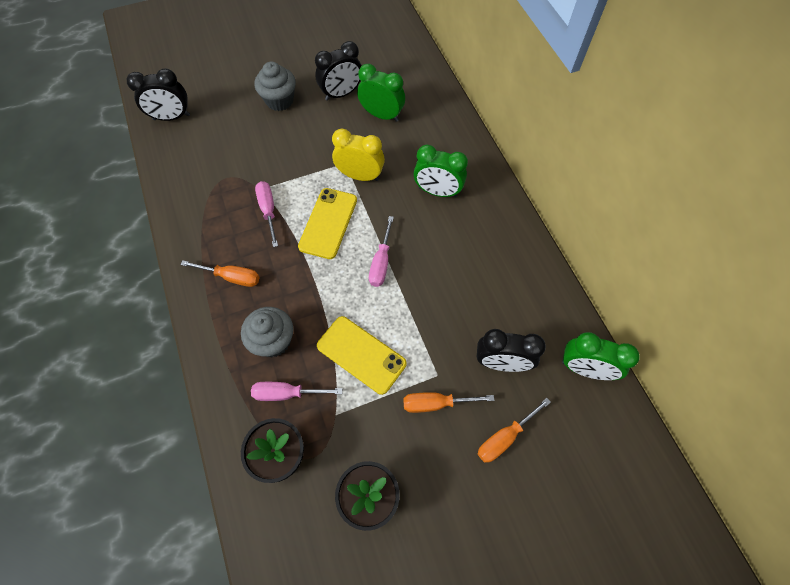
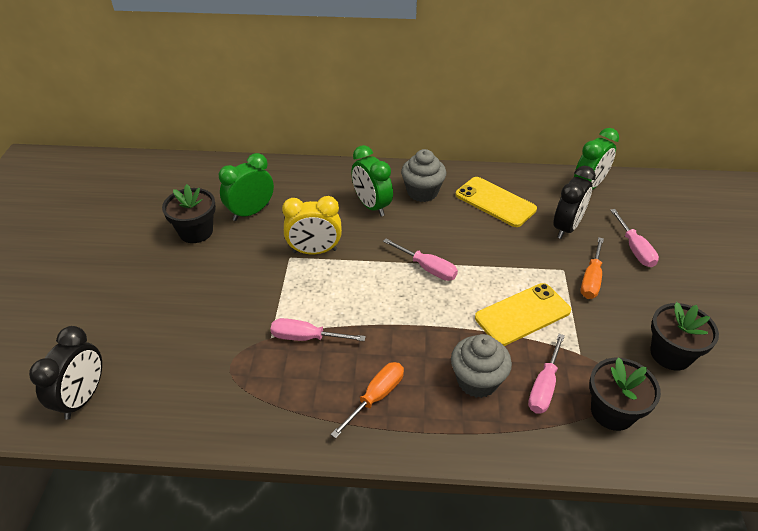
camera: 65 degrees left, 20 degrees down
grey cupcake [255,62,296,111] -> grey cupcake moved to [401,149,446,202]
yellow phone [298,188,357,259] -> yellow phone moved to [456,177,537,227]
black clock [315,41,362,101] -> black flower pot [162,184,216,243]
yellow clock [332,129,385,181] -> yellow clock turned 135 degrees counterclockwise [282,196,342,254]
green clock [413,145,468,197] -> green clock turned 105 degrees clockwise [351,145,393,217]
orange screwdriver [478,398,551,463] -> pink screwdriver [610,209,659,267]

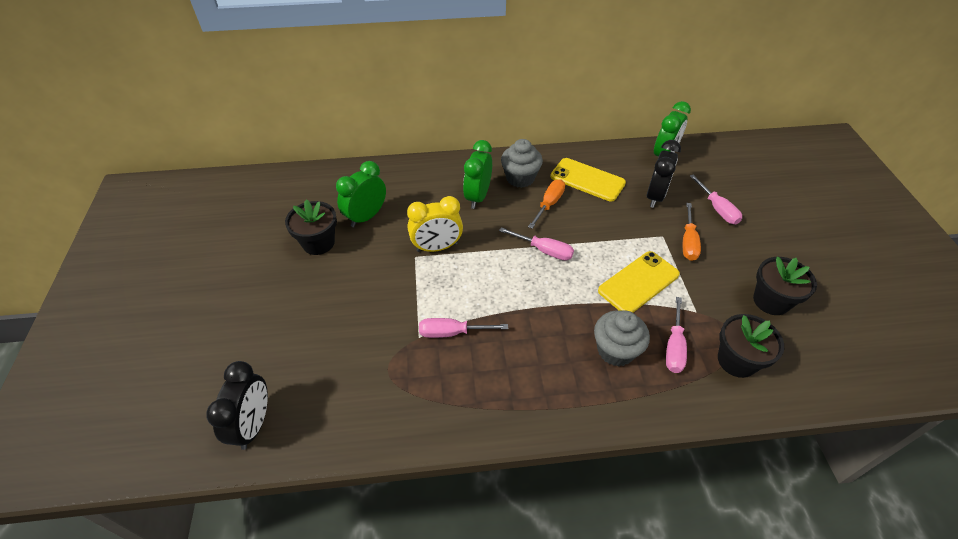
camera: 10 degrees left, 5 degrees up
orange screwdriver [331,362,404,438] -> orange screwdriver moved to [528,179,565,229]
green clock [351,145,393,217] -> green clock turned 60 degrees clockwise [463,140,492,209]

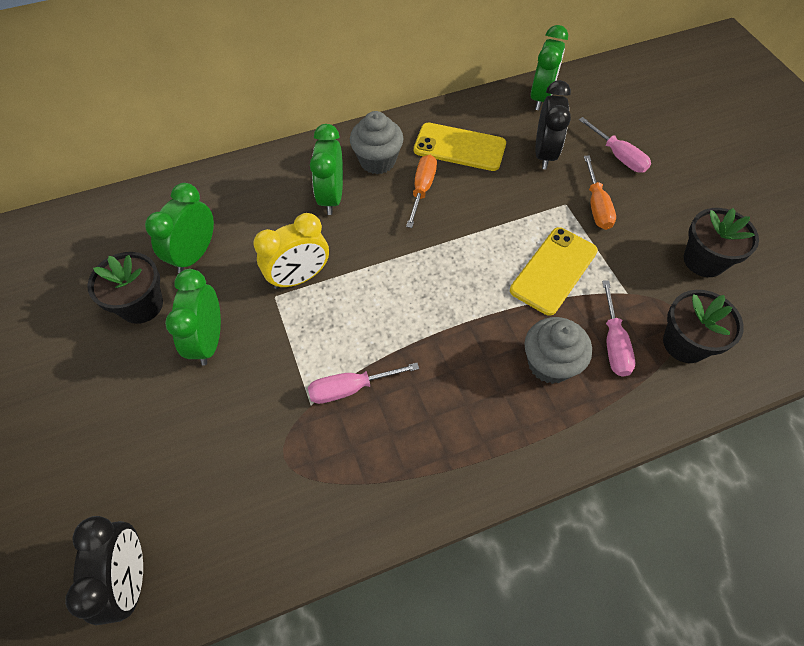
camera: 15 degrees left, 10 degrees up
pink screwdriver [499,227,574,260] -> none
none -> green clock [165,269,221,366]

